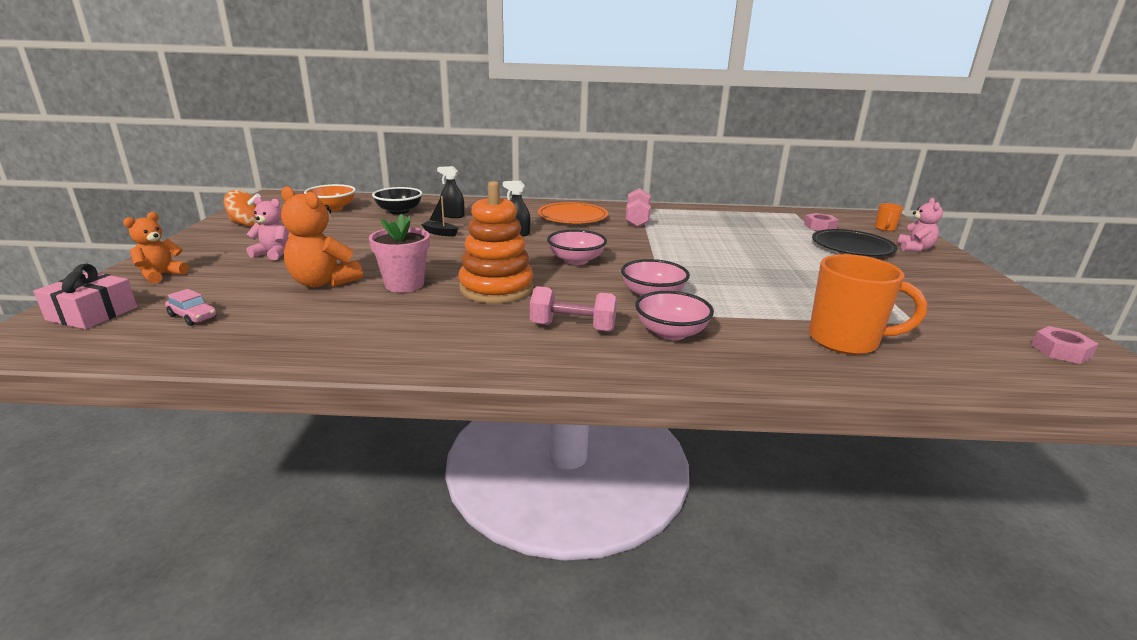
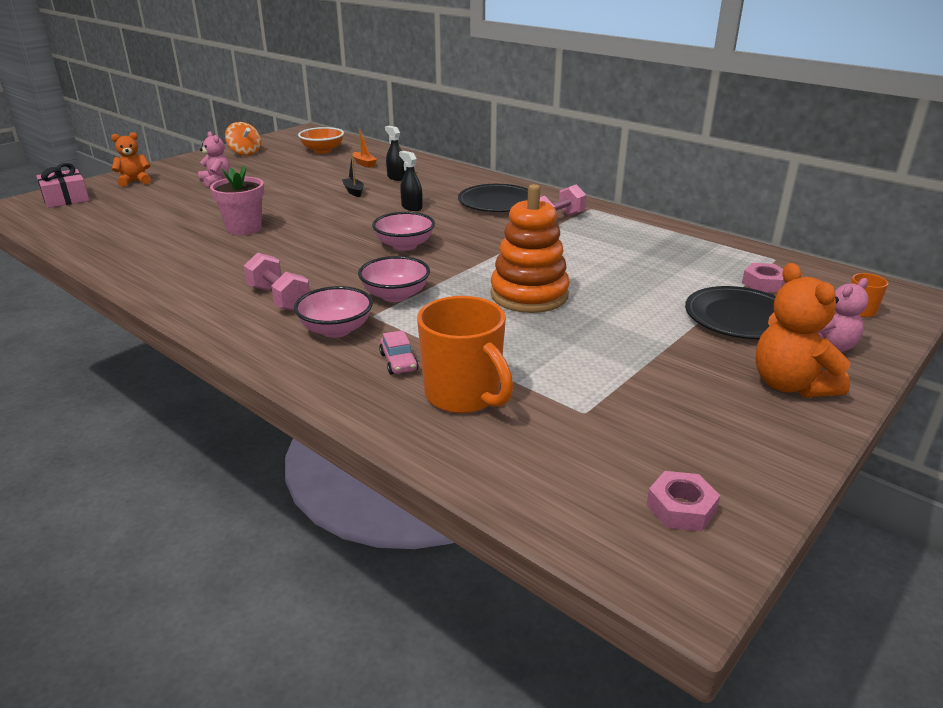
camera: 40 degrees right, 5 degrees up
pink car [165,289,217,326] -> pink car moved to [379,330,419,375]
orange teddy bear [281,186,363,287] -> orange teddy bear moved to [755,263,850,397]
black bowl [372,187,422,214] -> orange boat [353,128,377,168]
orange stacking toy [459,181,533,303] -> orange stacking toy moved to [490,184,570,313]
orange plate [538,202,608,223] -> black plate [458,184,528,212]

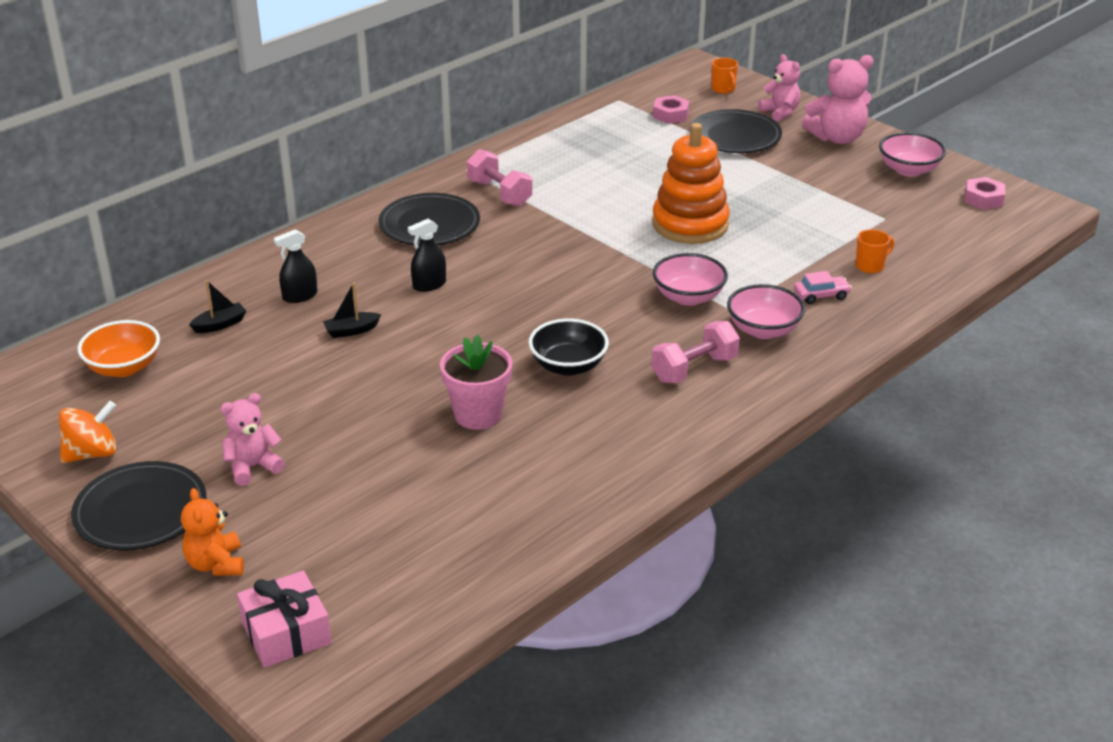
camera: 85 degrees left, 5 degrees up
orange boat [353,128,377,168] -> black boat [189,280,246,333]
pink bowl [372,212,435,251] -> pink bowl moved to [879,132,946,177]
orange mug [417,296,513,413] -> orange mug [856,229,894,274], size x0.47
orange teddy bear [755,263,850,397] -> pink teddy bear [802,55,874,144]
none -> black plate [71,461,207,550]
none -> black bowl [529,319,609,376]

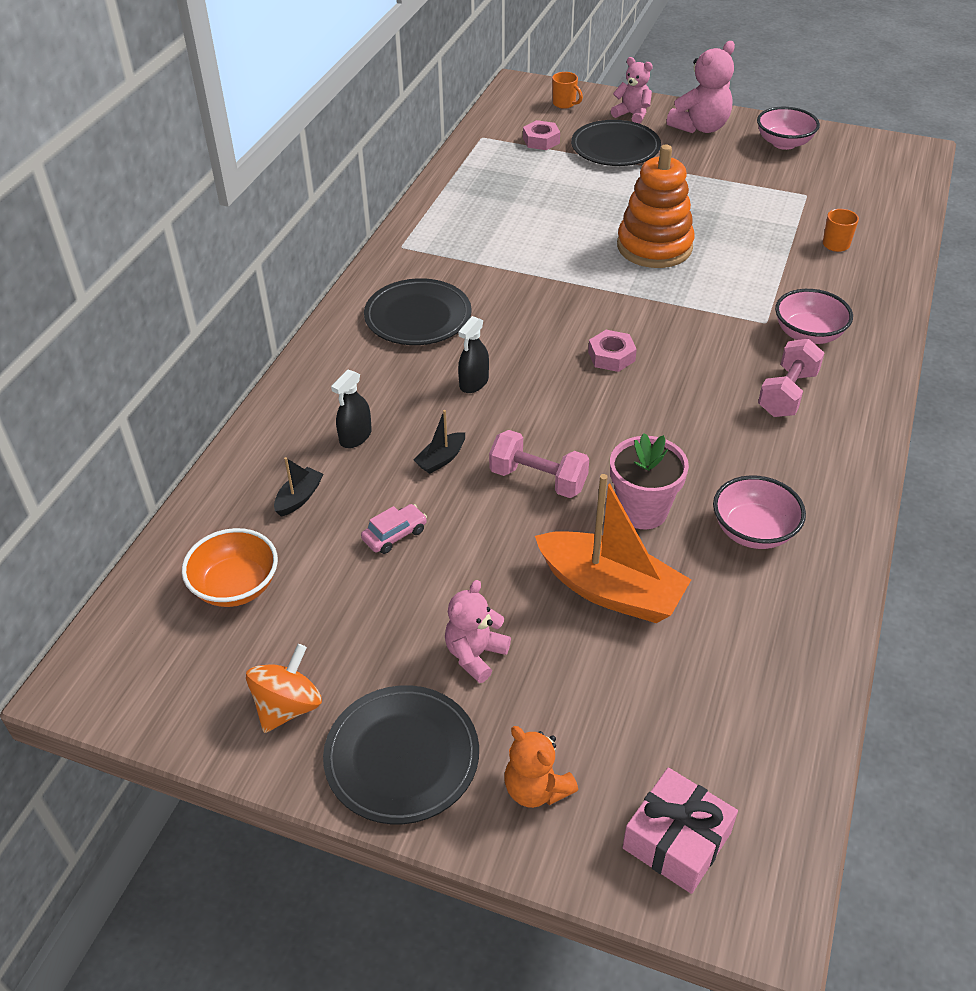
camera: 25 degrees left, 10 degrees up
pink dumbbell [467,149,532,207] -> pink dumbbell moved to [489,430,589,498]
black bowl [529,319,609,376] -> none
pink bowl [653,253,728,306] -> pink bowl moved to [713,475,806,549]
pink car [794,271,852,304] -> pink car moved to [361,504,427,554]
pink nut [965,177,1005,210] -> pink nut moved to [588,330,637,372]
none -> orange boat [535,474,691,623]

